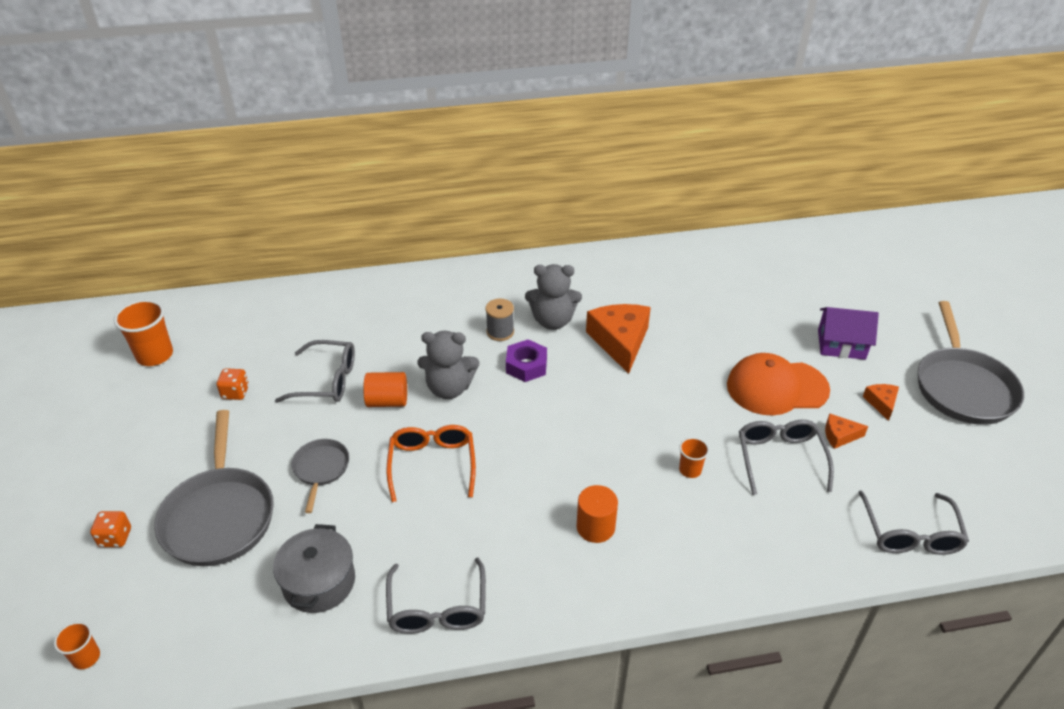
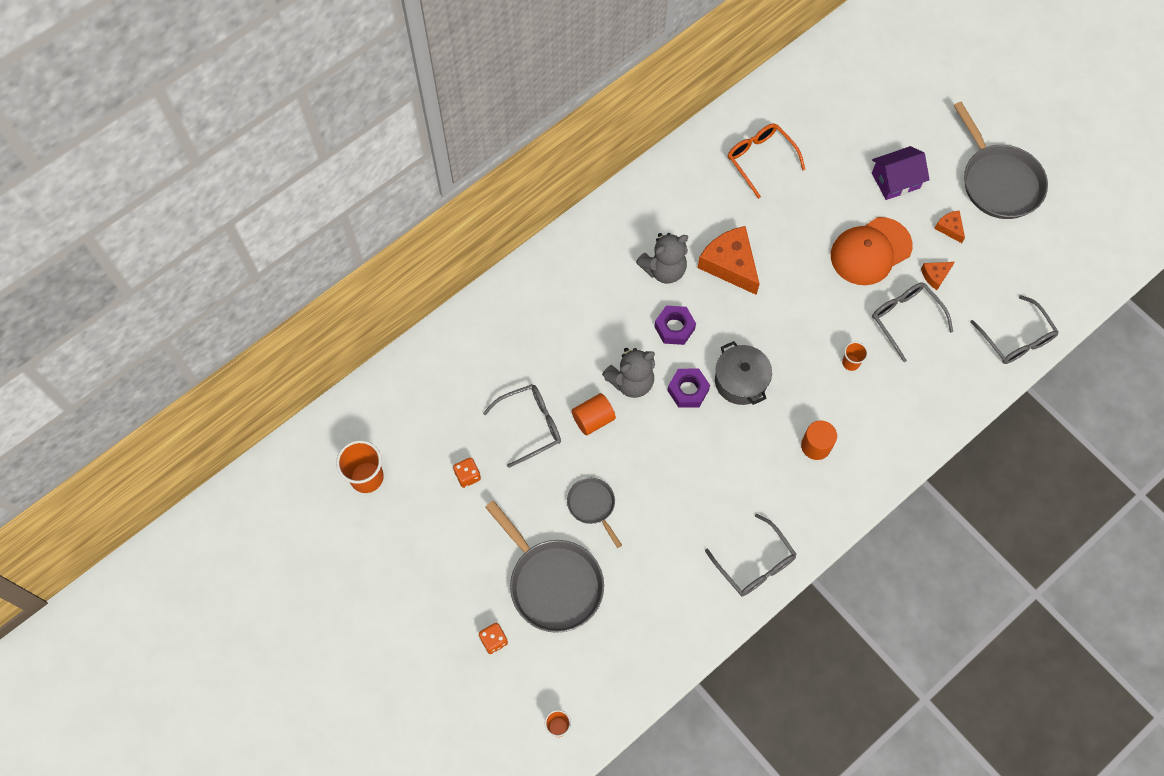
camera: 30 degrees left, 25 degrees up
grey pot [273,524,355,613] -> grey pot moved to [715,341,772,405]
orange glasses [386,425,476,502] -> orange glasses moved to [728,123,806,199]
grey spool [486,299,514,341] -> none
none -> purple nut [667,369,710,408]

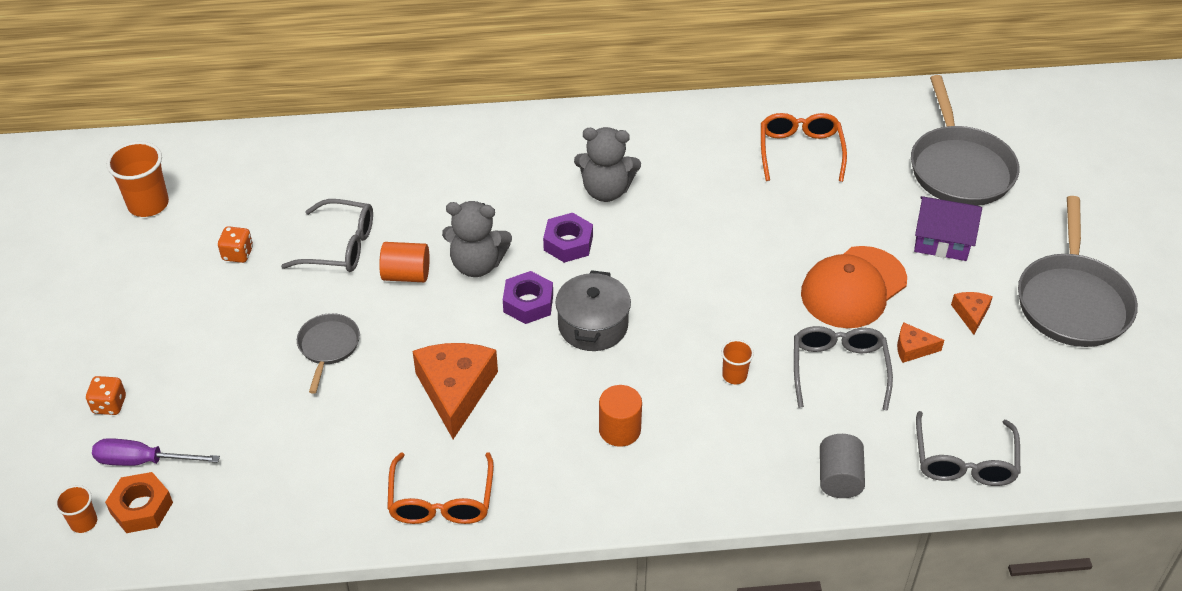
camera: 35 degrees right, 20 degrees down
grey pan [485,500,604,633] -> grey pan moved to [911,75,1020,206]
orange cheese [697,226,760,295] -> orange cheese moved to [412,343,498,439]
grey glasses [705,514,797,596] -> orange glasses [387,453,494,524]
orange cap [831,217,913,285] -> orange cap turned 45 degrees counterclockwise [801,246,907,328]
none -> purple screwdriver [92,438,220,466]
none -> orange nut [105,472,173,533]
none -> grey cylinder [820,434,865,498]

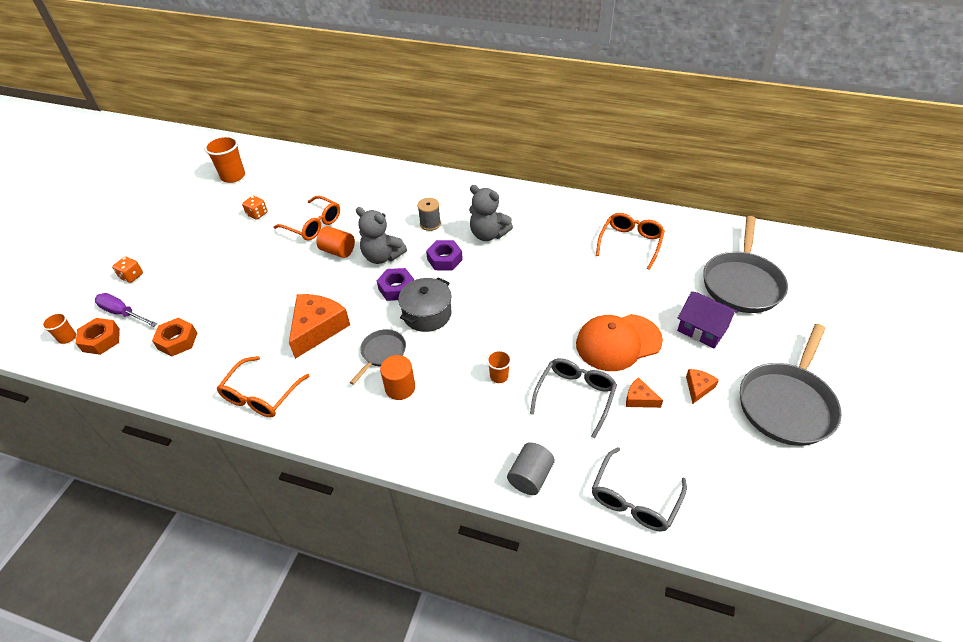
camera: 25 degrees right, 0 degrees up
grey glasses [281,199,373,272] -> orange glasses [274,195,340,240]
grey pan [297,313,360,394] -> grey pan moved to [350,329,406,385]
none -> orange nut [152,318,197,356]
none -> grey spool [417,198,441,231]

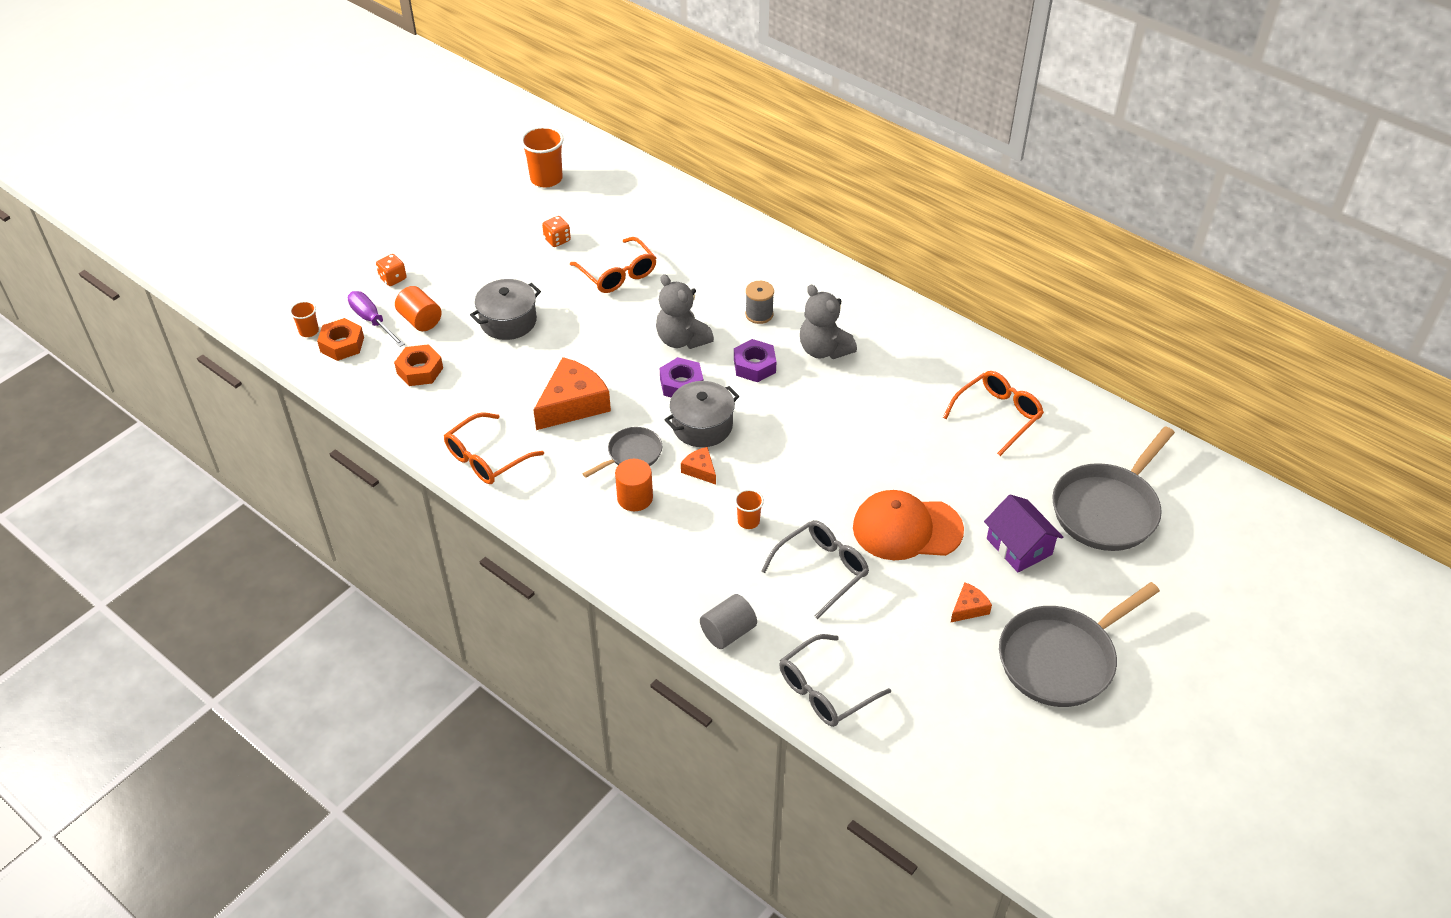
camera: 20 degrees right, 0 degrees up
orange cylinder [316,226,355,258] -> orange cylinder moved to [395,286,442,331]
orange cheese [626,377,663,408] -> orange cheese moved to [681,447,716,485]
none -> grey pot [470,279,541,340]

